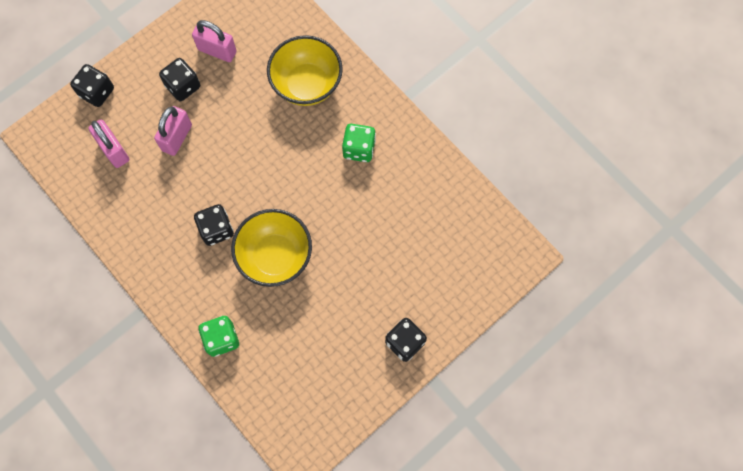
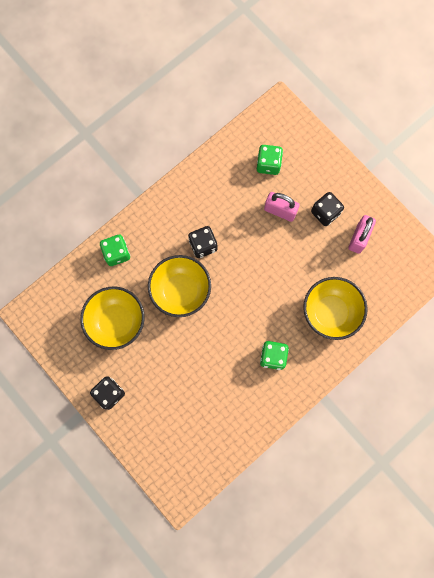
camera: 90 degrees right, 5 degrees up
black dice [70,64,114,107] -> none
pink padlock [88,120,129,168] -> green dice [257,145,283,175]
none -> yellow bowl [80,287,145,350]

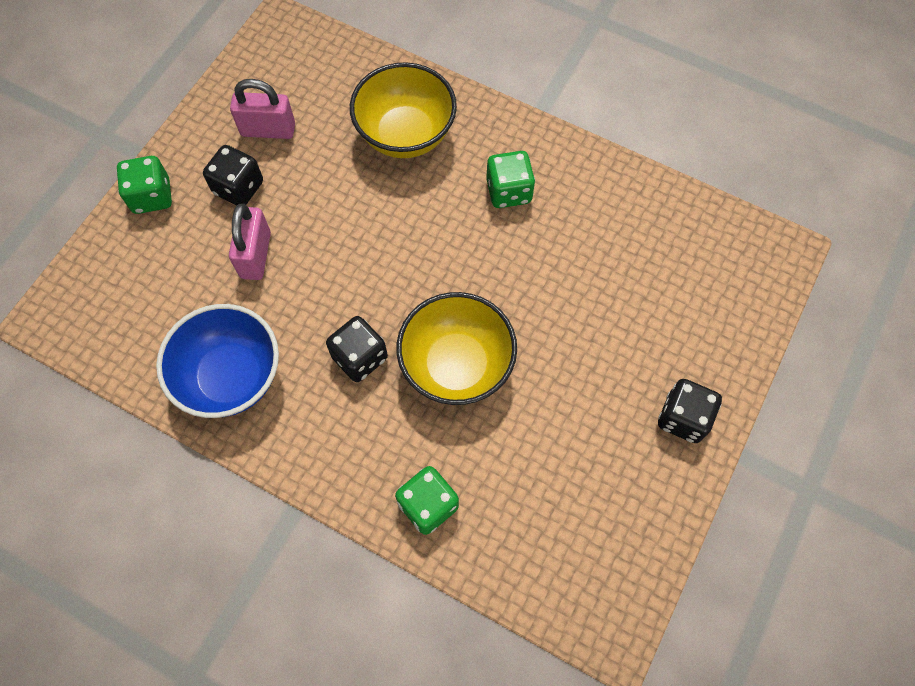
camera: 110 degrees left, 10 degrees down
yellow bowl [80,287,145,350] -> none
green dice [257,145,283,175] -> green dice moved to [117,156,172,214]
none -> blue bowl [156,304,279,418]

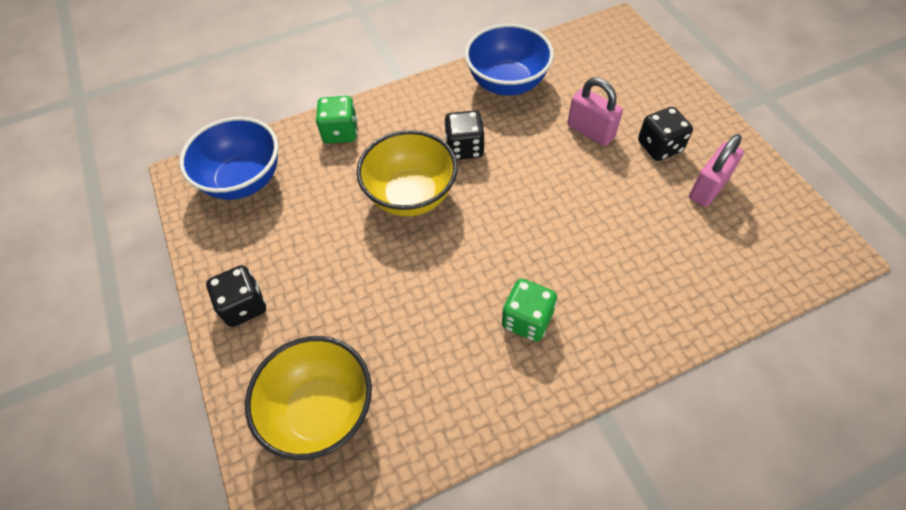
camera: 130 degrees right, 10 degrees down
green dice [117,156,172,214] -> none
yellow bowl [350,62,457,158] -> yellow bowl moved to [245,336,372,460]
none -> blue bowl [179,117,278,200]

